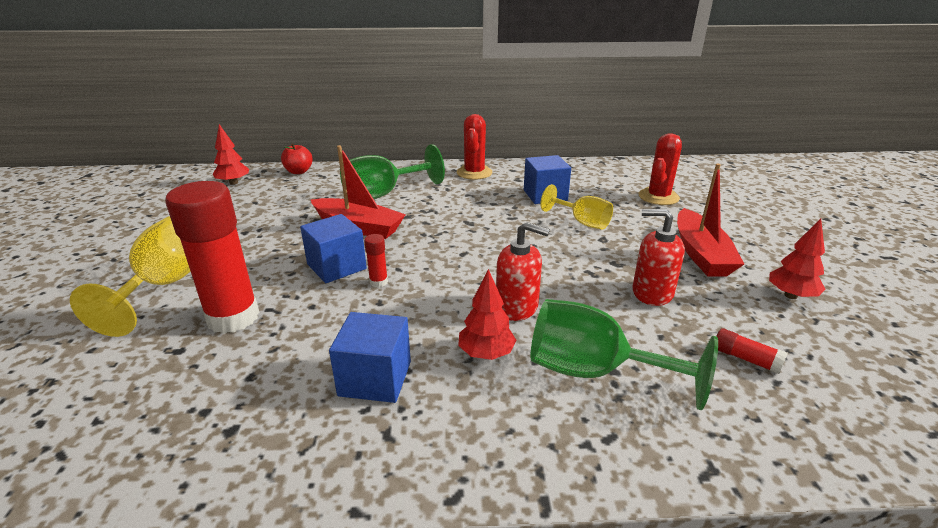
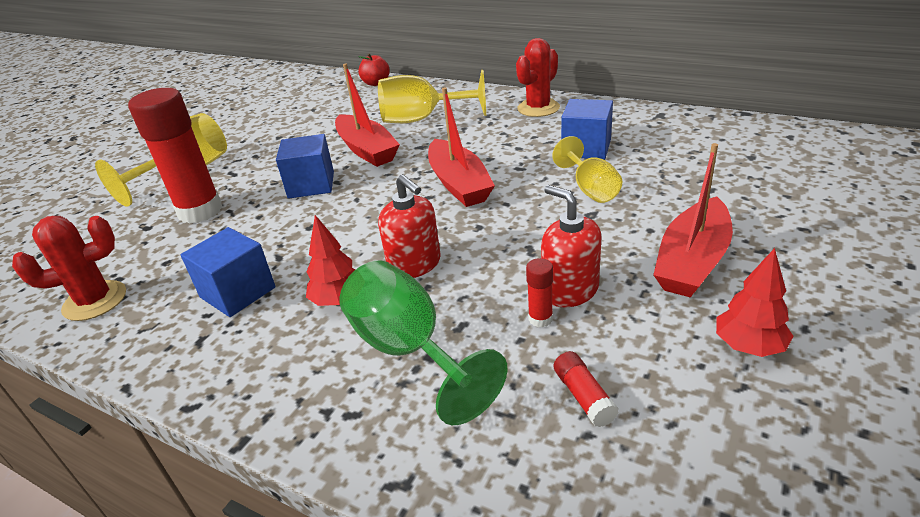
camera: 35 degrees right, 5 degrees up
red tree [212,124,249,185] -> none
green goblet [340,144,445,199] -> yellow goblet [378,70,486,123]
red glue stick [364,234,388,288] -> red glue stick moved to [526,258,553,327]
red cactus [638,133,682,205] -> red cactus moved to [12,216,126,321]
none -> red boat [428,87,495,207]

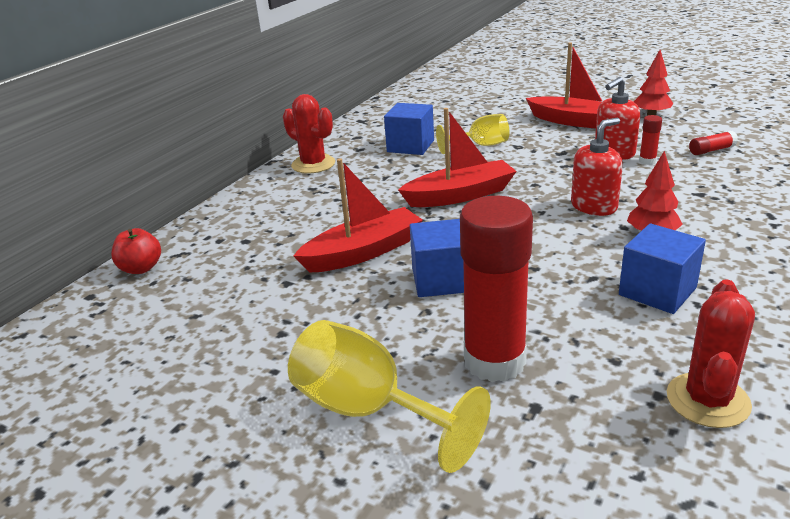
camera: 90 degrees left, 5 degrees down
red cactus [12,216,126,321] -> red cactus turned 45 degrees clockwise [667,279,755,428]
green goblet [340,260,508,425] -> none
yellow goblet [378,70,486,123] -> none

